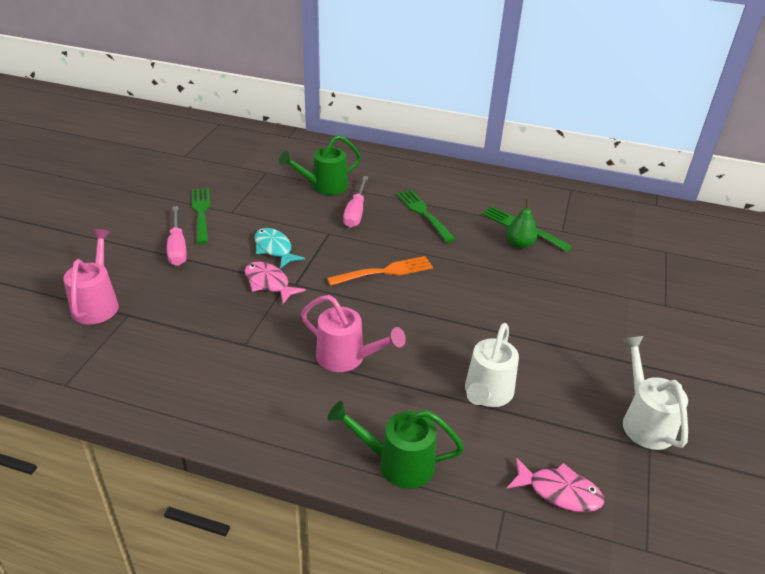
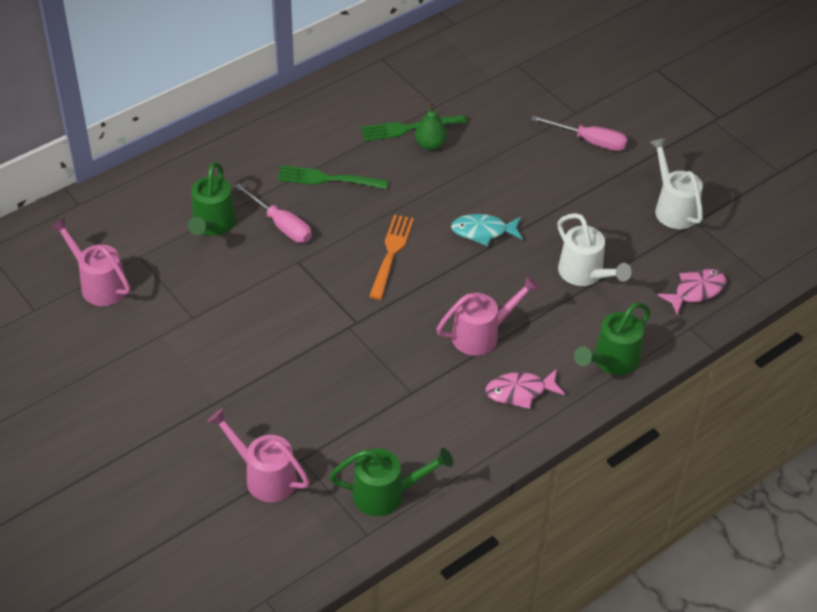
camera: 55 degrees left, 10 degrees up
pink screwdriver [167,206,187,266] -> pink screwdriver moved to [531,116,628,151]
green fork [191,188,210,244] -> none
pink fish [245,262,306,304] -> pink fish moved to [486,369,565,409]
turquoise fish [254,228,305,269] -> turquoise fish moved to [451,214,523,246]
white watering can [623,336,688,450] -> white watering can turned 45 degrees clockwise [650,138,703,229]
none -> pink watering can [50,217,131,306]
none -> green watering can [329,448,453,516]

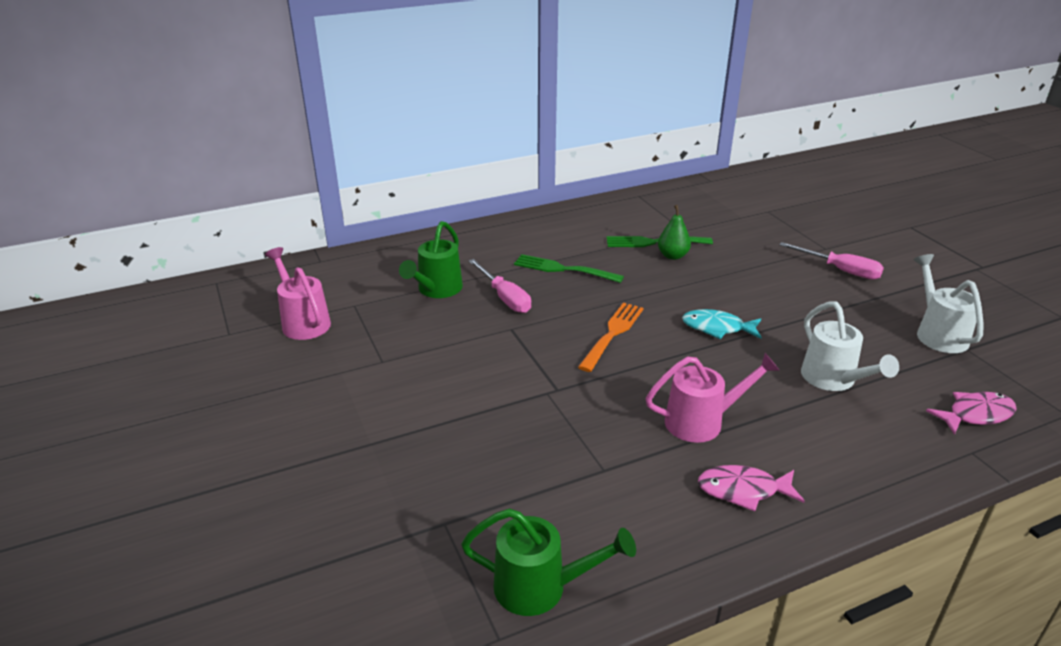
camera: 15 degrees right, 15 degrees down
pink watering can [207,408,310,502] -> none
green watering can [574,302,651,375] -> none

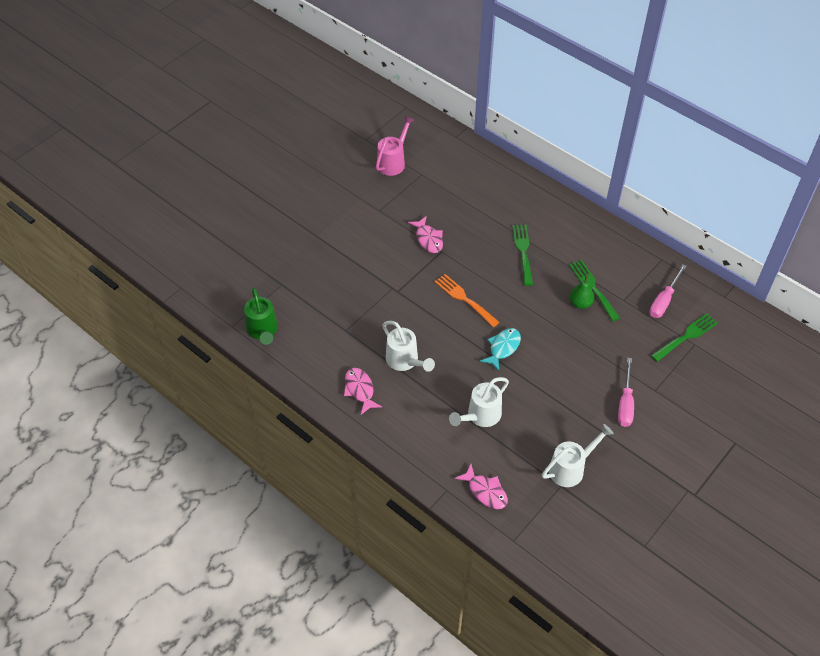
camera: 65 degrees right, 20 degrees up
green watering can [399,221,463,298] -> none
pink screwdriver [468,259,531,313] -> pink screwdriver moved to [650,264,687,318]
orange fork [578,303,644,372] -> orange fork turned 135 degrees counterclockwise [434,274,499,327]
pink watering can [645,353,780,443] -> white watering can [382,321,435,372]
turquoise fish [682,309,762,339] -> turquoise fish turned 45 degrees clockwise [480,328,521,371]
none -> pink fish [408,216,443,253]
none -> green fork [651,313,718,362]

